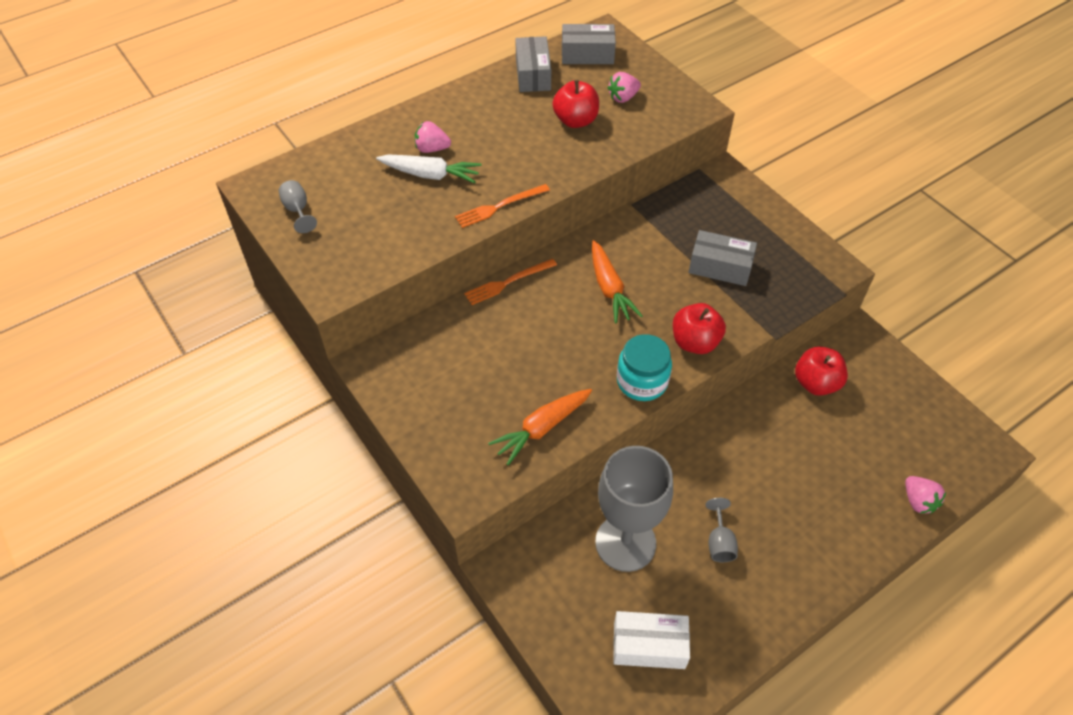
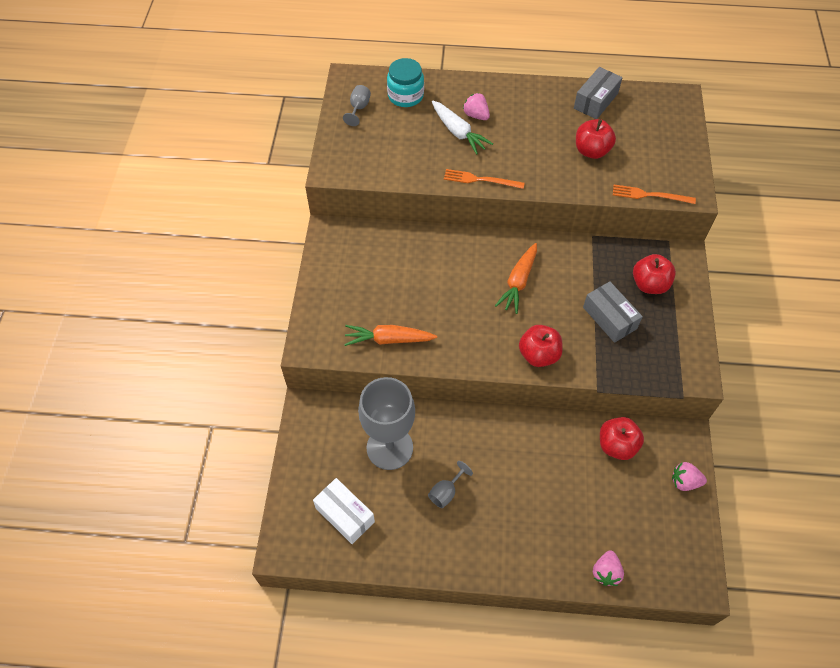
camera: 40 degrees right, 5 degrees up
orange fork [464,258,557,305] -> orange fork moved to [613,185,696,204]
grey box [562,24,616,64] -> none
pink strawberry [608,72,641,103] -> pink strawberry moved to [672,462,707,491]
turquoise jar [617,334,672,401] -> turquoise jar moved to [387,58,424,107]
none -> red apple [633,254,676,294]

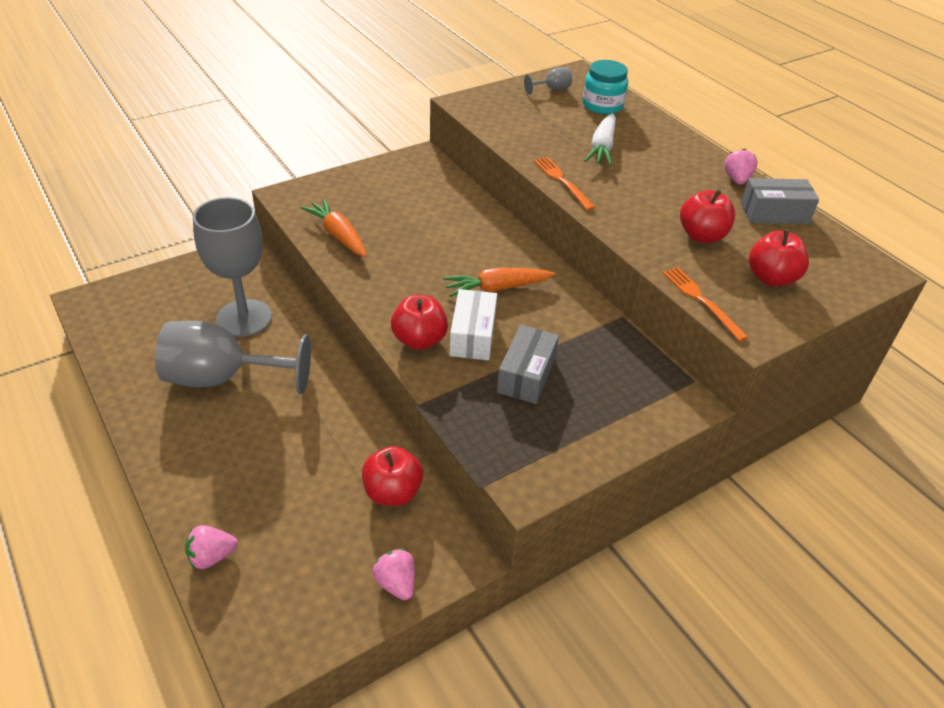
camera: 50 degrees right, 15 degrees down
white box [313,478,375,544] -> white box moved to [450,289,497,360]
grey goblet [428,461,473,508] -> grey goblet [155,321,311,394], size x2.41
pink strawberry [463,93,490,120] -> pink strawberry moved to [724,149,757,185]
red apple [633,254,676,294] -> red apple moved to [749,229,809,286]

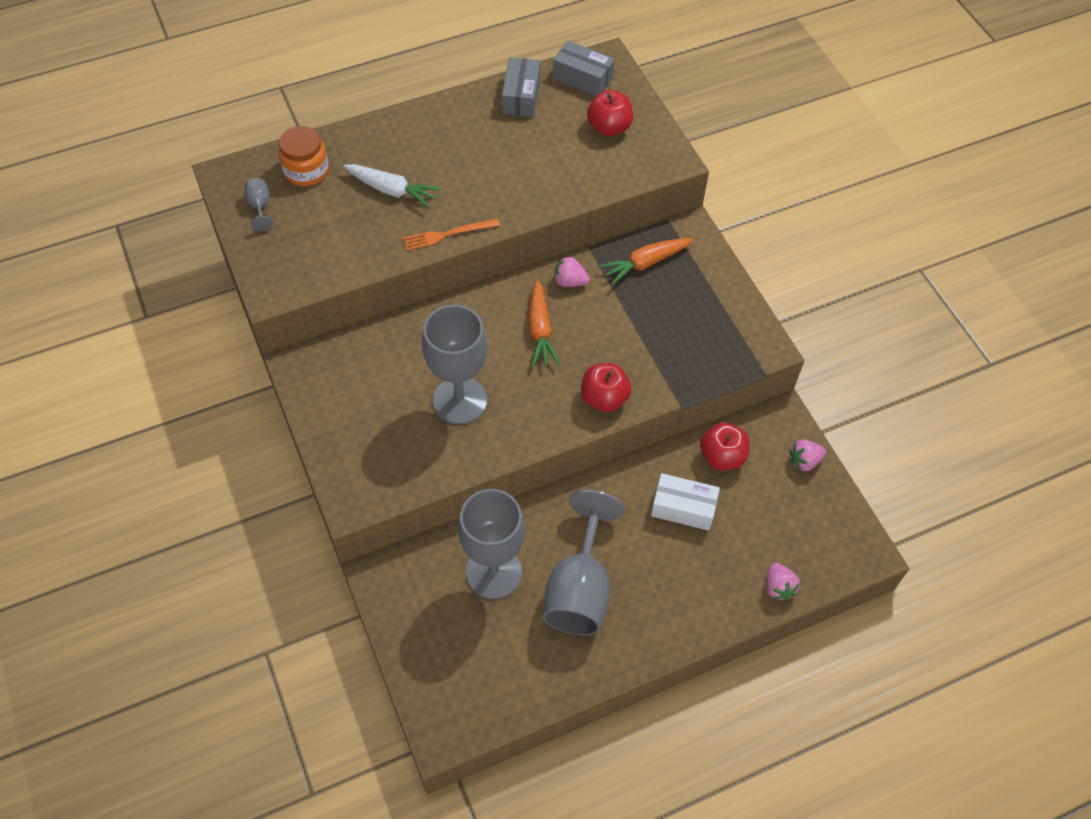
camera: 80 degrees left, 15 degrees up
orange carrot [300,199,367,257] -> orange carrot moved to [599,238,693,285]
white box [450,289,497,360] -> white box moved to [651,473,720,531]
grey box [497,325,559,404] -> grey box moved to [553,41,615,96]
turquoise jar [583,60,628,114] -> orange jar [279,126,329,186]
orange fork [663,267,748,341] -> none
red apple [680,189,735,243] -> none
pink strawberry [724,149,757,185] -> pink strawberry moved to [554,256,590,287]
none -> grey goblet [422,305,487,424]

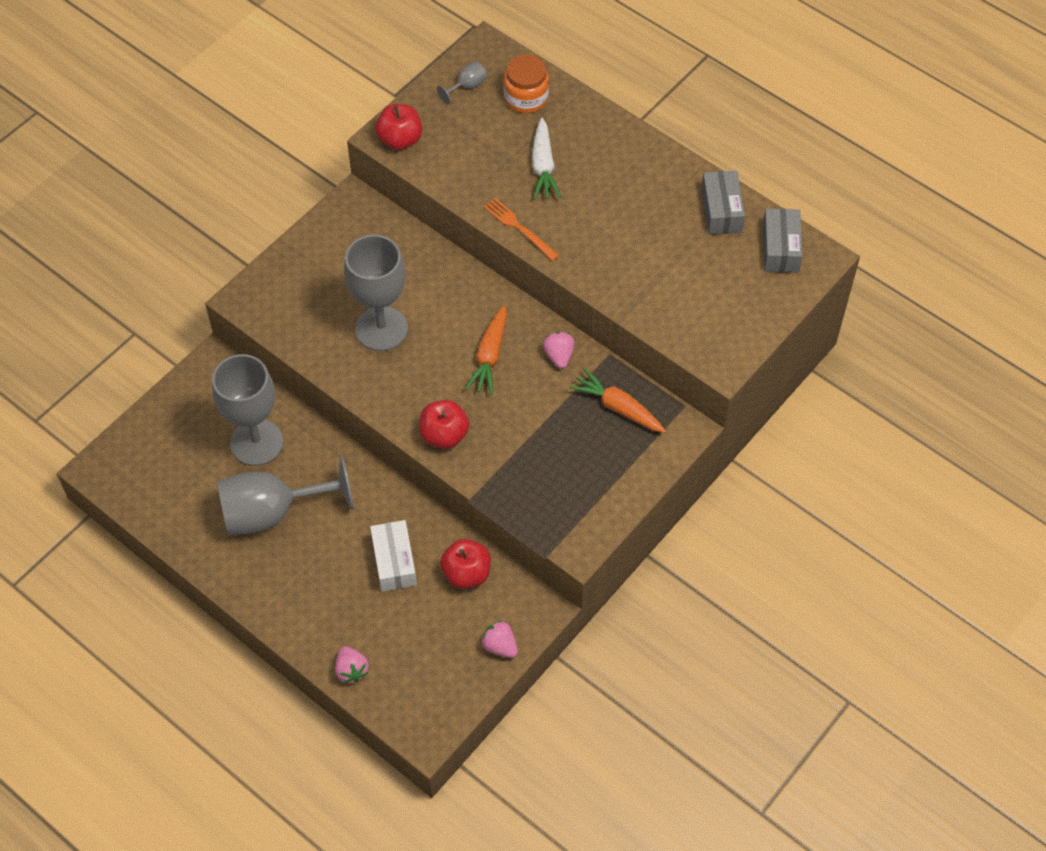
camera: 65 degrees right, 0 degrees up
grey box [502,57,541,117] -> grey box turned 75 degrees counterclockwise [701,171,745,235]
orange carrot [528,280,560,367] -> orange carrot turned 45 degrees counterclockwise [465,305,507,395]
red apple [587,90,633,136] -> red apple moved to [375,104,422,150]
pink strawberry [766,563,800,601] -> pink strawberry turned 75 degrees counterclockwise [335,646,369,683]

